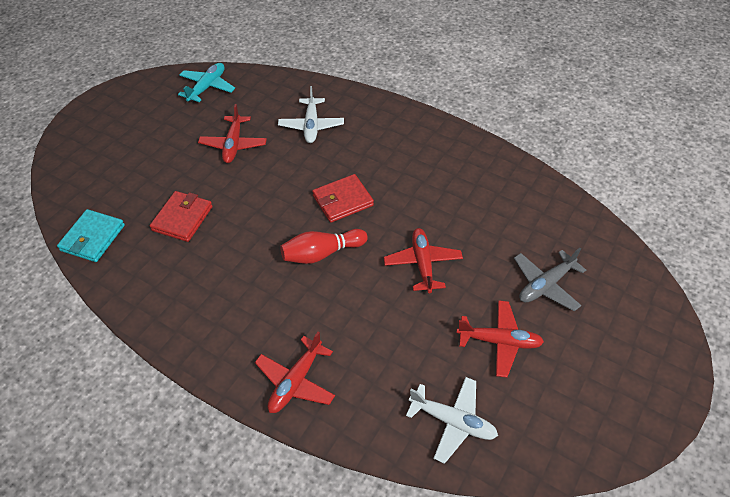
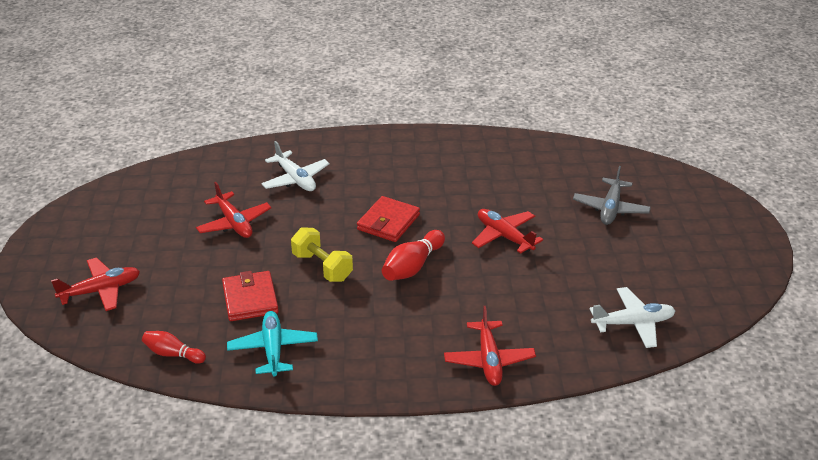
camera: 35 degrees left, 15 degrees down
turquoise wallet [57,209,125,262] -> red bowling pin [142,331,206,364]
turquoise plane [178,63,235,103] -> turquoise plane moved to [227,311,318,376]
red plane [457,300,544,378] -> red plane moved to [51,258,140,311]
none -> yellow dumbbell [291,227,353,282]

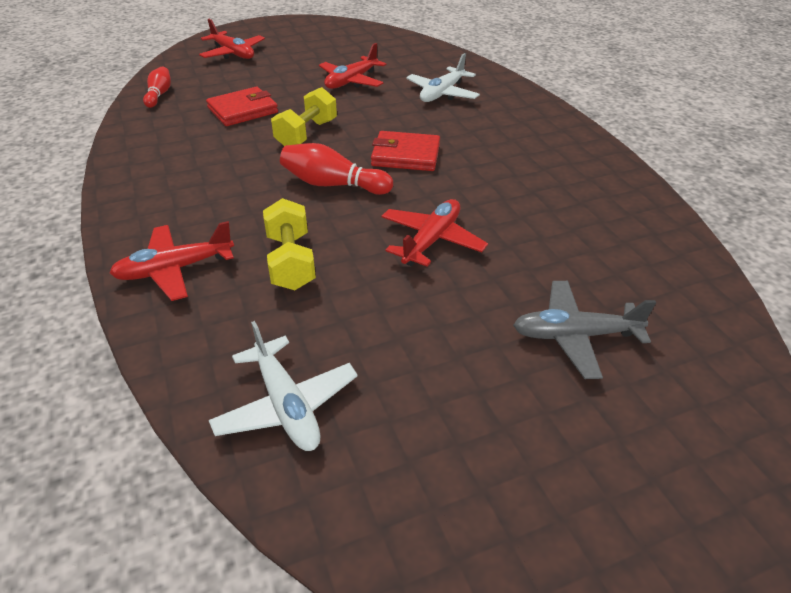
camera: 70 degrees right, 5 degrees up
turquoise plane [227,311,318,376] -> none
none -> yellow dumbbell [263,198,316,290]

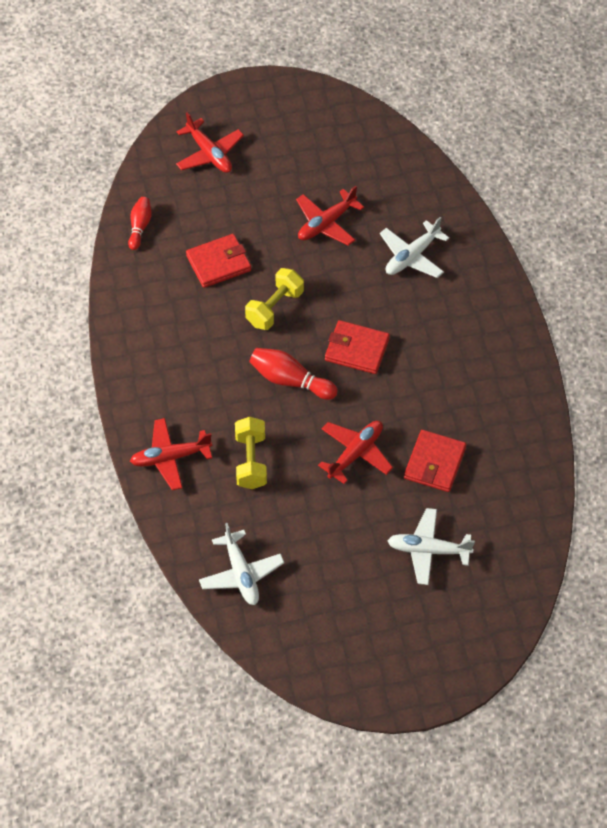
camera: 10 degrees right, 15 degrees up
grey plane [513,281,656,379] -> white plane [387,508,475,585]
none -> red wallet [404,430,466,492]

